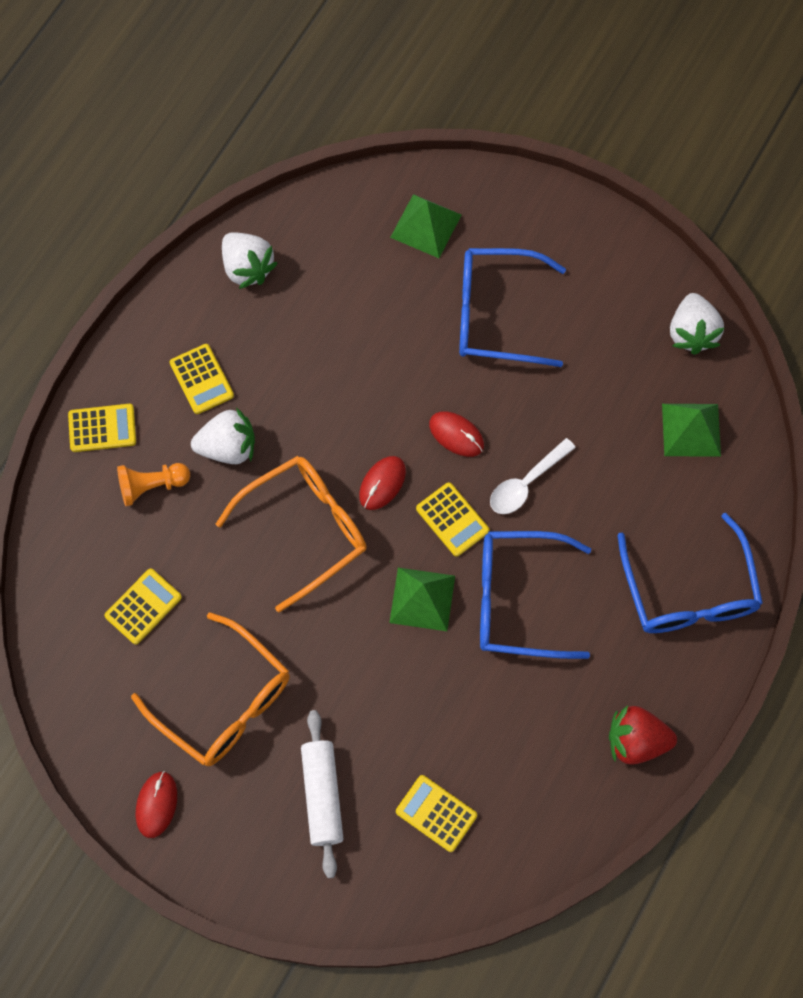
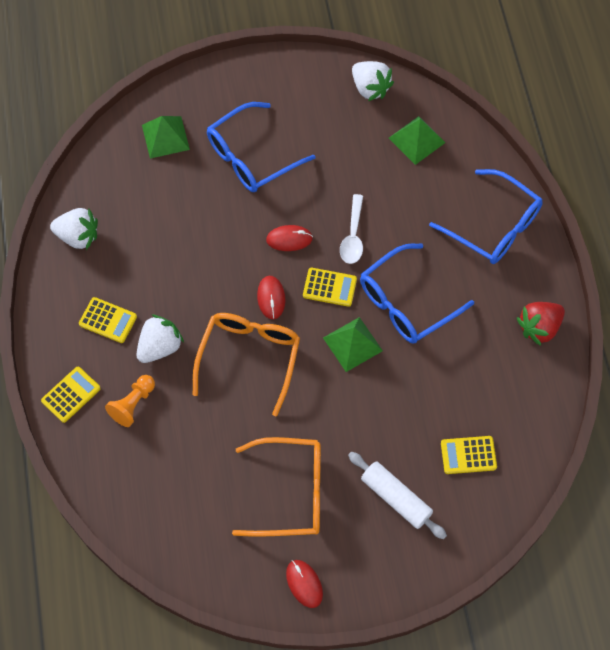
camera: 40 degrees left, 5 degrees down
yellow calculator [104,569,182,645] -> none

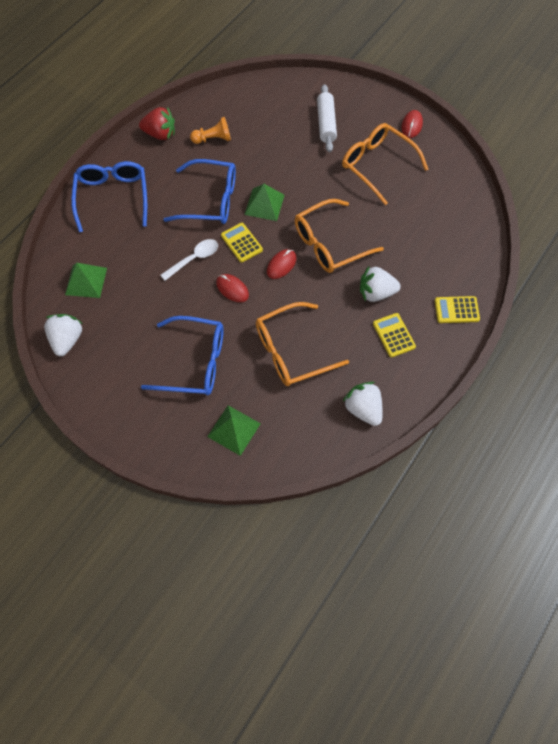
camera: 135 degrees left, 0 degrees up
orange pawn [105,375,155,427] -> orange pawn moved to [190,117,231,144]
yellow calculator [441,436,497,474] -> none
none -> orange glasses [256,302,349,386]

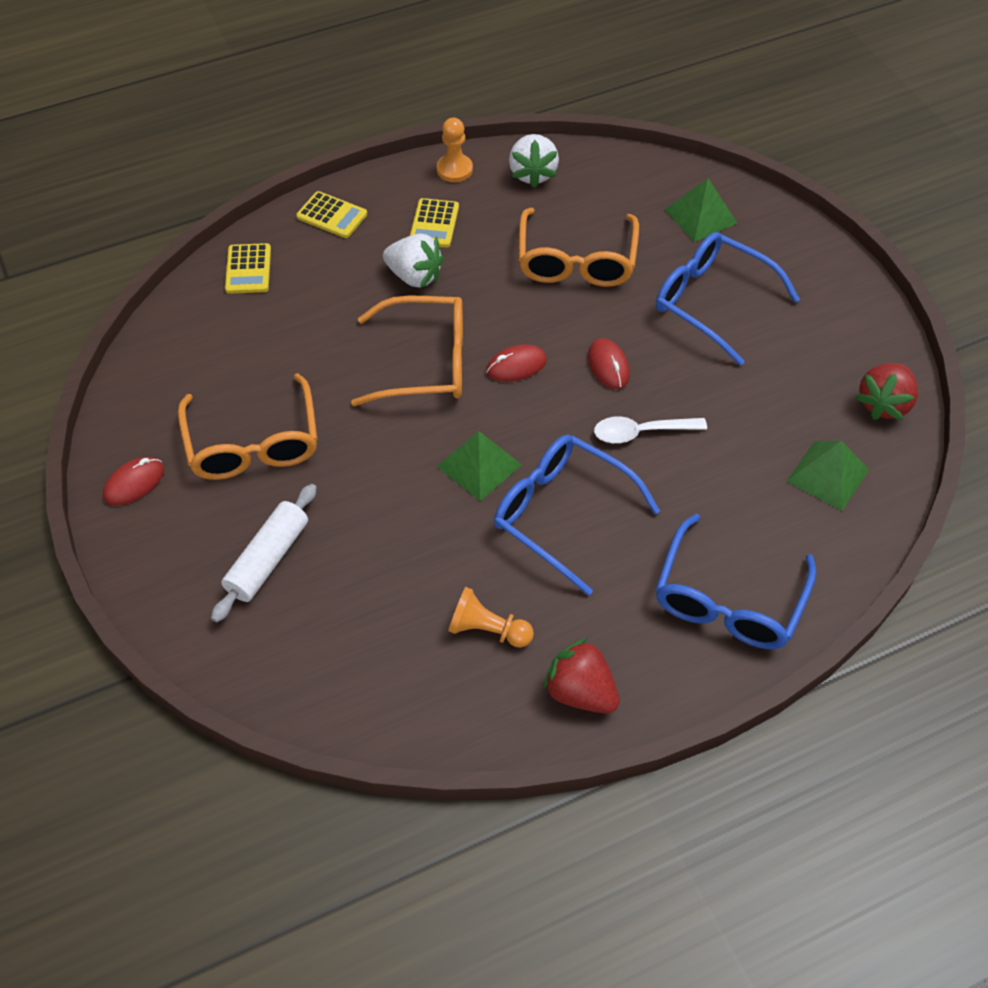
camera: 150 degrees left, 10 degrees down
white strawberry [44,314,83,356] -> red strawberry [856,363,918,420]
yellow calculator [221,223,263,262] -> yellow calculator moved to [225,243,271,294]
orange glasses [256,302,349,386] -> orange glasses turned 90 degrees clockwise [518,208,639,287]
none -> orange pawn [437,118,473,182]

